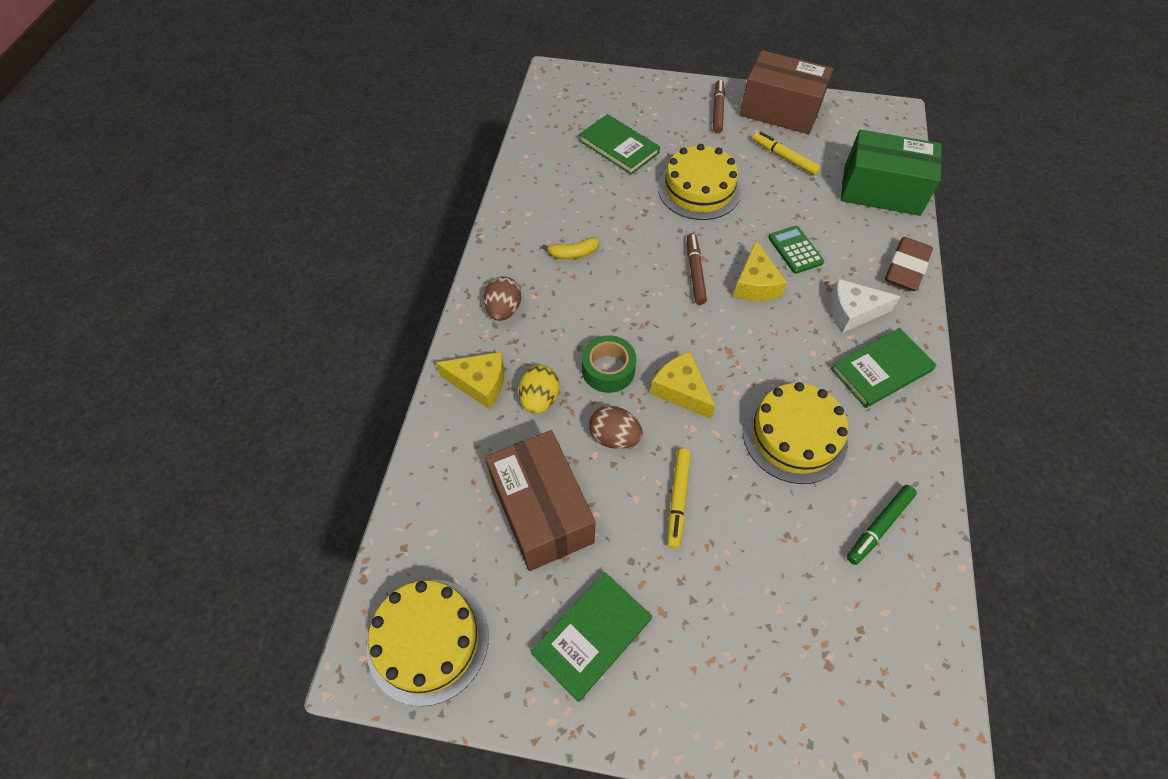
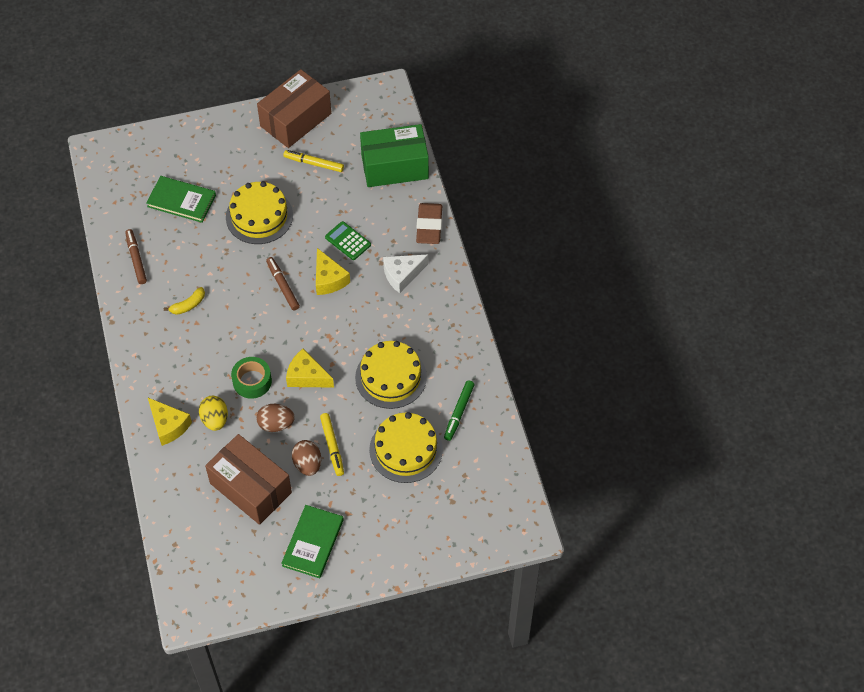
camera: 25 degrees left, 0 degrees up
yellow cake [367,580,489,706] -> yellow cake moved to [369,412,443,483]
yellow cheese [436,352,504,409] -> yellow cheese turned 60 degrees clockwise [148,398,192,446]
brown egg [484,276,521,321] -> brown egg moved to [292,440,321,476]
brown marker [713,80,725,134] -> brown marker moved to [125,229,147,284]
brown box [739,50,833,134] -> brown box turned 45 degrees counterclockwise [257,69,331,148]
green book [830,328,936,408] -> none

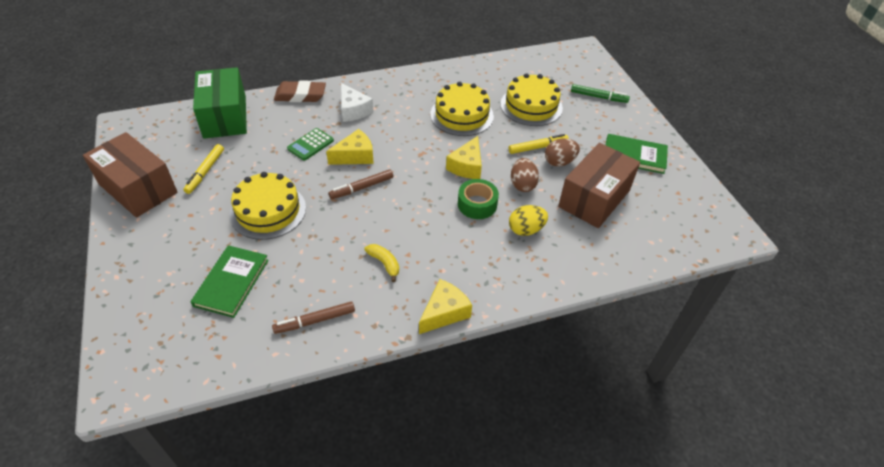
camera: 95 degrees left, 10 degrees down
yellow cheese [148,398,192,446] -> yellow cheese moved to [419,279,472,334]
green marker [444,380,475,441] -> green marker moved to [571,84,630,103]

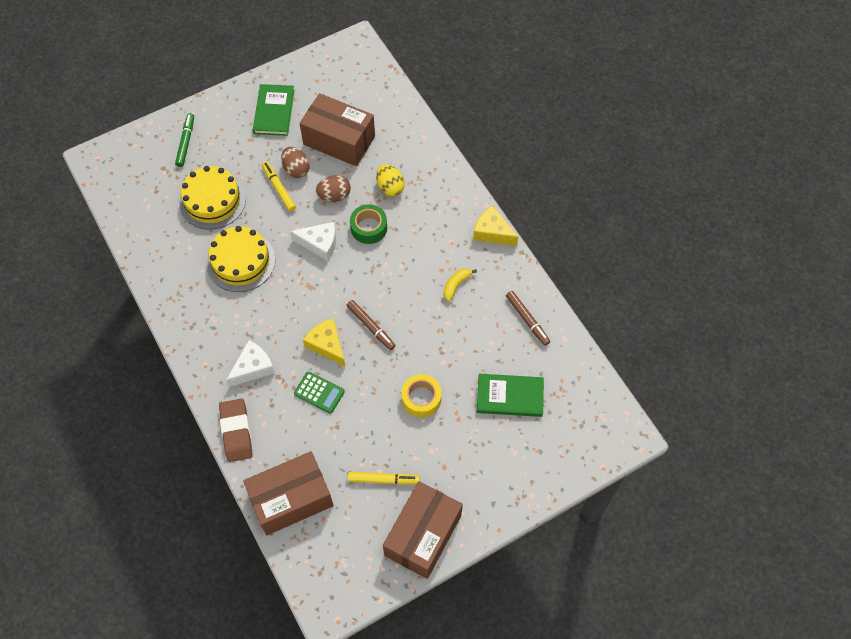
camera: 100 degrees left, 15 degrees up
green box [193,67,247,139] -> brown box [243,451,333,535]
yellow cake [230,172,306,240] -> yellow tape [401,374,442,418]
yellow cheese [446,136,482,179] -> white cheese [290,222,336,261]

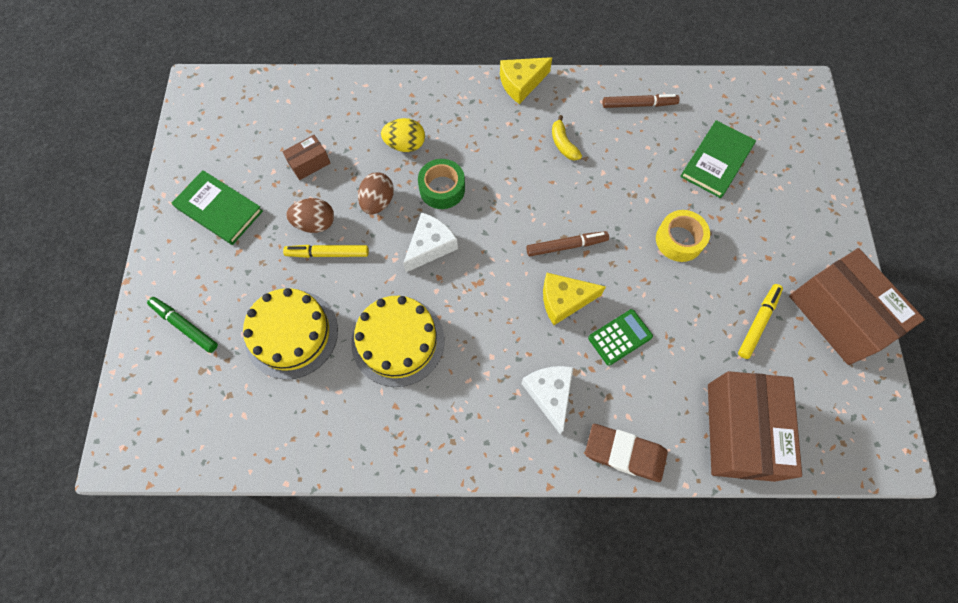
camera: 60 degrees left, 5 degrees up
brown box [299,93,375,166] -> brown box [282,135,330,180], size x0.46

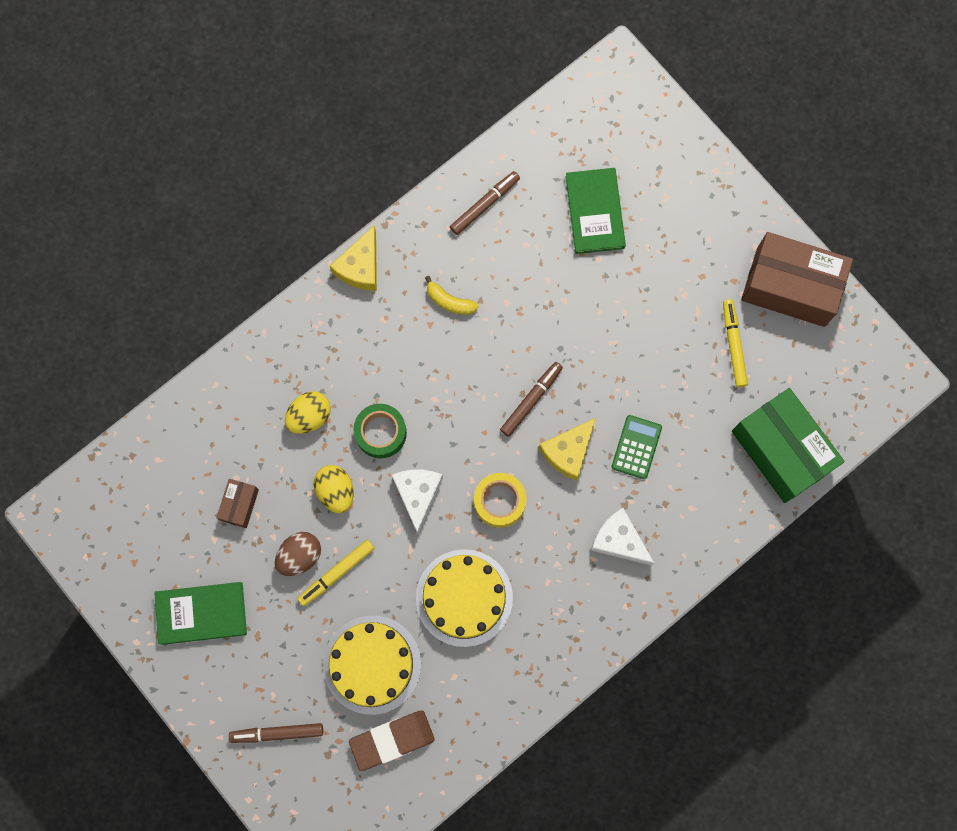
camera: 40 degrees left, 10 degrees up
green marker [147,297,218,353] -> brown marker [229,723,323,743]
brown egg [358,172,394,214] -> yellow egg [313,465,354,513]
brown eraser [585,424,668,482] -> brown eraser moved to [349,710,435,771]
yellow tape [656,210,710,262] -> yellow tape moved to [474,473,527,528]
brown box [708,371,802,482] -> green box [732,388,845,503]

